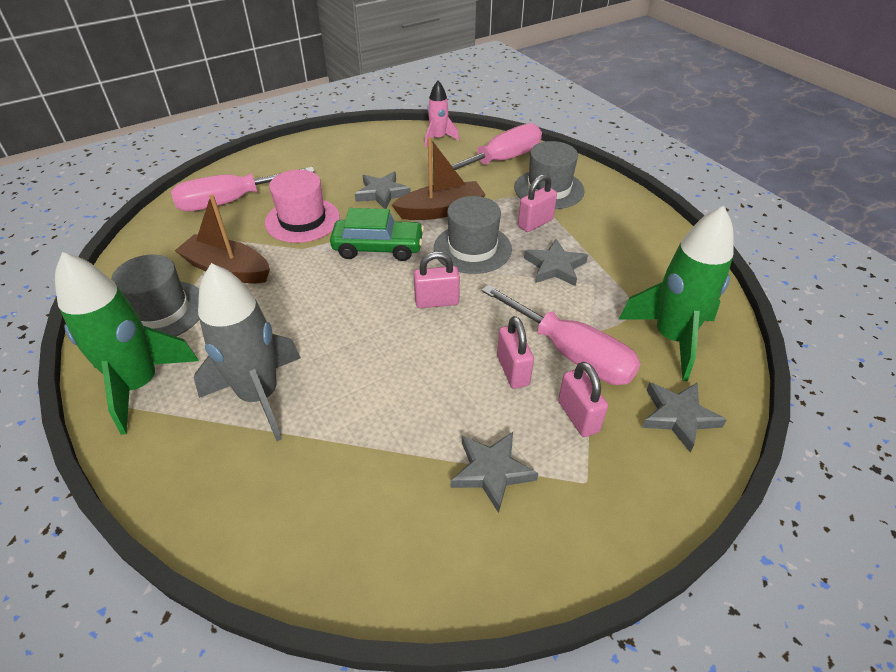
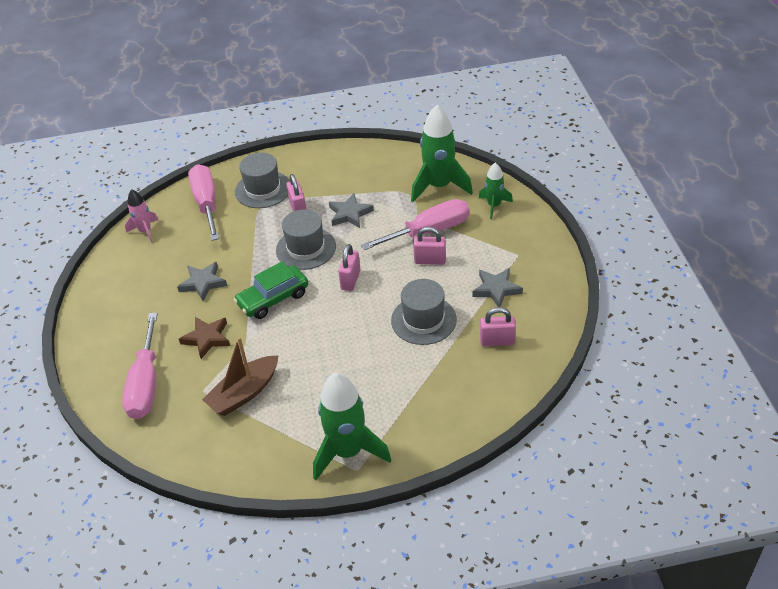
camera: 65 degrees left, 0 degrees up
grey hat [111,254,199,336] -> grey hat moved to [391,279,457,345]
grey rocket [194,263,301,441] -> none
pink hat [265,170,340,243] -> brown star [179,317,230,359]
green car [330,208,424,261] -> green car turned 150 degrees counterclockwise [234,262,308,319]
brown boat [392,137,485,220] -> none
pink padlock [558,362,608,437] -> pink padlock moved to [480,307,516,347]
grey star [642,382,727,452] -> green rocket [479,162,513,219]

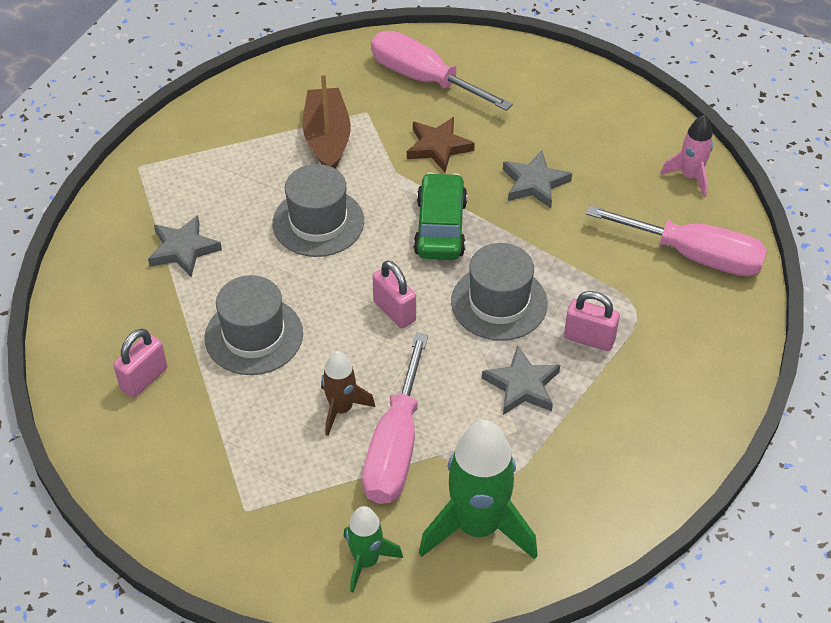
camera: 125 degrees right, 5 degrees up
grey hat [235,153,290,208] -> grey hat moved to [272,164,364,257]
green rocket [313,372,391,481] -> none
pink padlock [413,227,446,265] -> brown rocket [321,351,375,436]
grey star [472,268,523,307] -> grey star moved to [148,215,222,277]

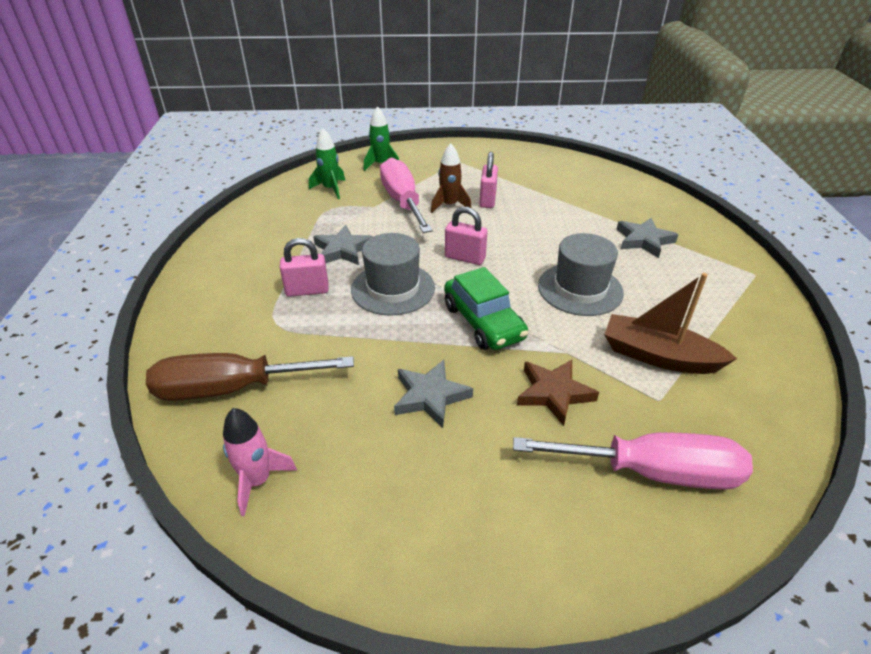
camera: 150 degrees right, 10 degrees down
pink padlock [113,329,167,398] -> pink padlock moved to [480,152,498,208]
grey hat [205,275,303,375] -> none
brown boat [303,73,351,168] -> brown boat turned 150 degrees clockwise [604,273,737,374]
green rocket [419,420,537,560] -> green rocket [309,129,345,199], size x0.55
pink screwdriver [586,205,767,276] -> brown screwdriver [146,353,354,401]

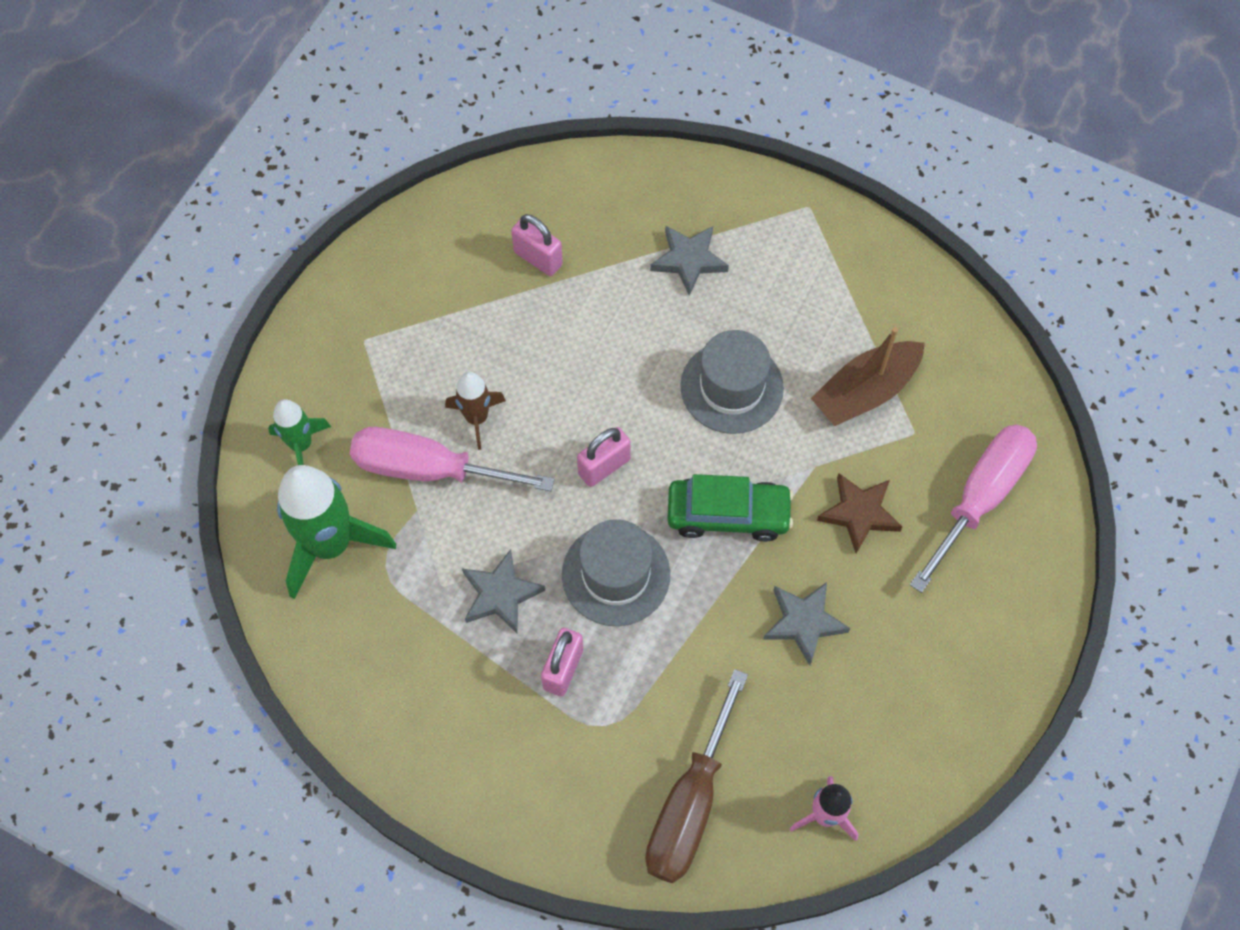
camera: 60 degrees left, 25 degrees up
green rocket [309,129,345,199] -> green rocket [277,465,396,599], size x1.83
pink padlock [480,152,498,208] -> pink padlock moved to [511,214,563,276]

